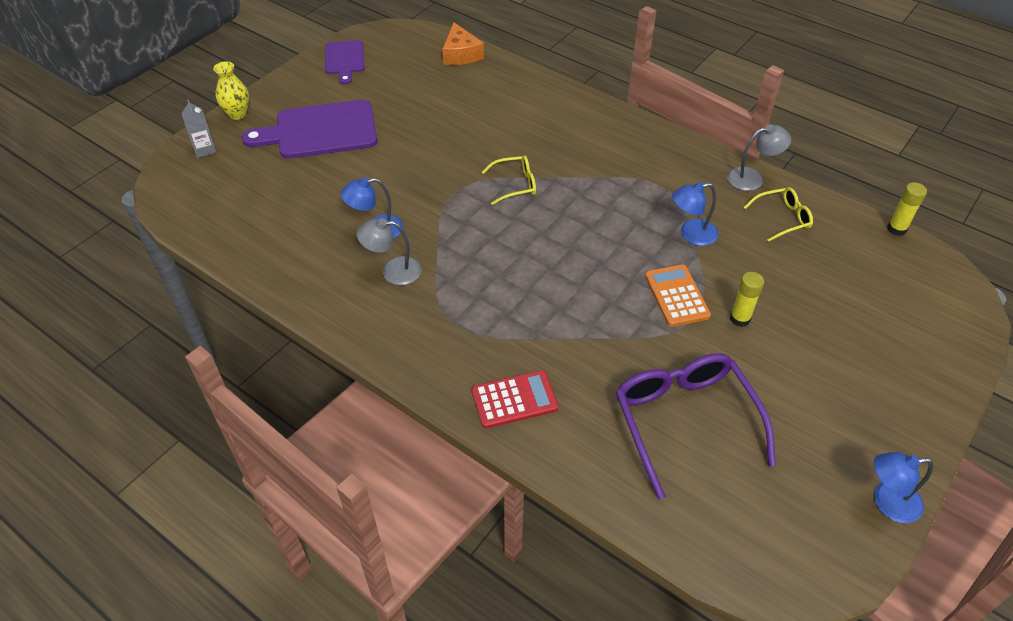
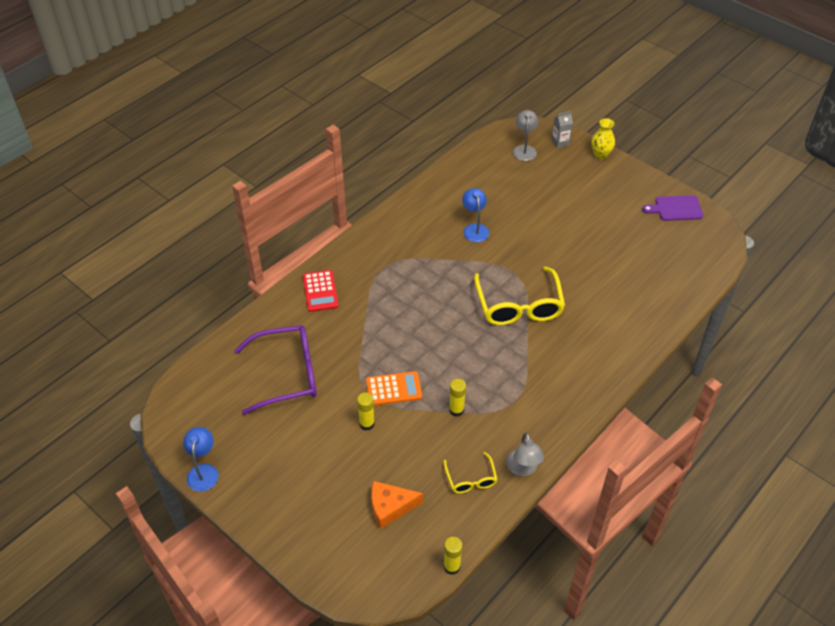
camera: 95 degrees right, 0 degrees up
purple cutting board [242,100,378,159] -> none
grey lamp [357,218,422,285] -> grey lamp moved to [513,110,539,161]
orange cheese [443,22,484,65] -> orange cheese moved to [371,481,423,529]
yellow glasses [482,155,536,205] -> yellow glasses [474,267,565,326], size x1.97
blue lamp [672,182,718,246] -> yellow glue stick [449,379,466,417]

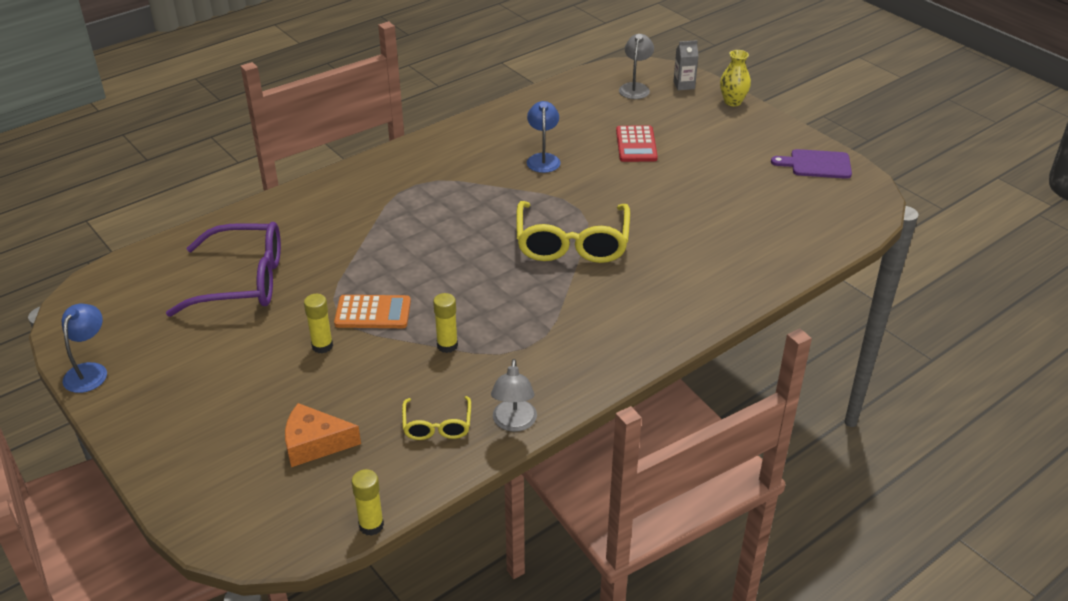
camera: 10 degrees right, 10 degrees down
red calculator [303,270,339,312] -> red calculator moved to [616,126,658,162]

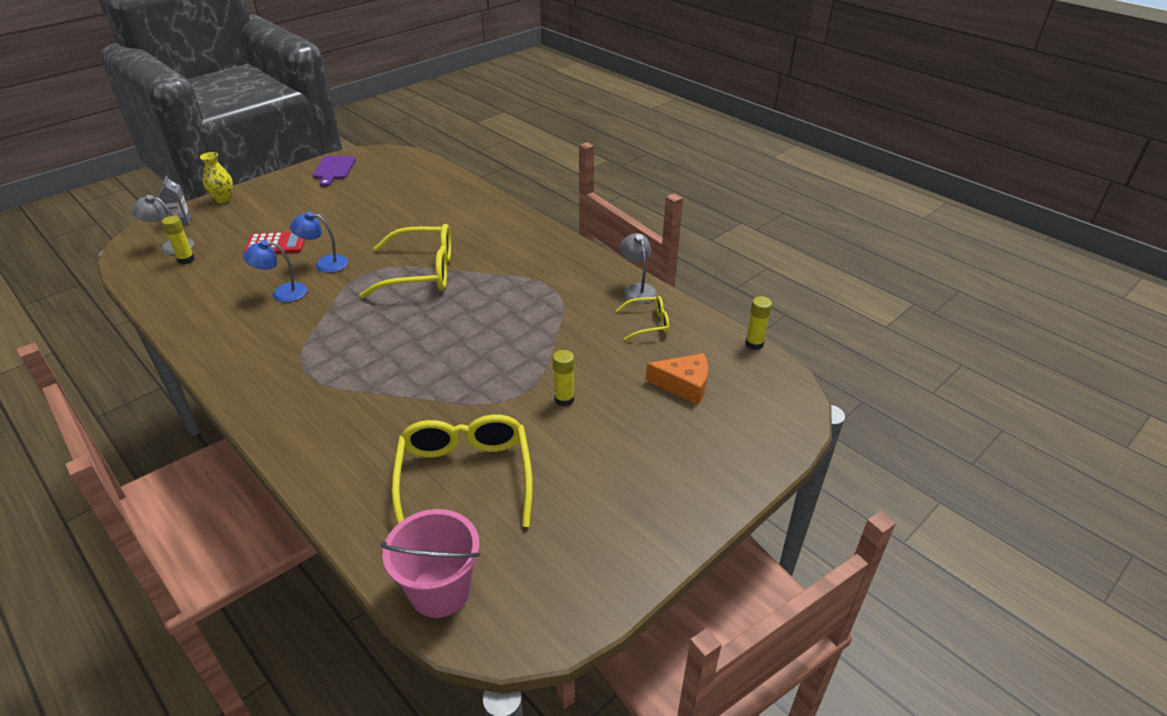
camera: 95 degrees left, 0 degrees up
blue lamp [62,304,107,393] -> blue lamp moved to [290,212,348,273]
purple glasses [166,222,281,317] -> yellow glasses [391,414,533,527]
orange cheese [285,403,361,467] -> orange cheese turned 75 degrees counterclockwise [646,353,708,404]
orange calculator [334,295,411,328] -> none
yellow glue stick [433,293,458,353] -> yellow glue stick moved to [162,216,195,264]
grey lamp [491,359,537,432] -> grey lamp turned 105 degrees counterclockwise [620,233,657,303]
none -> pink bucket [381,509,480,618]

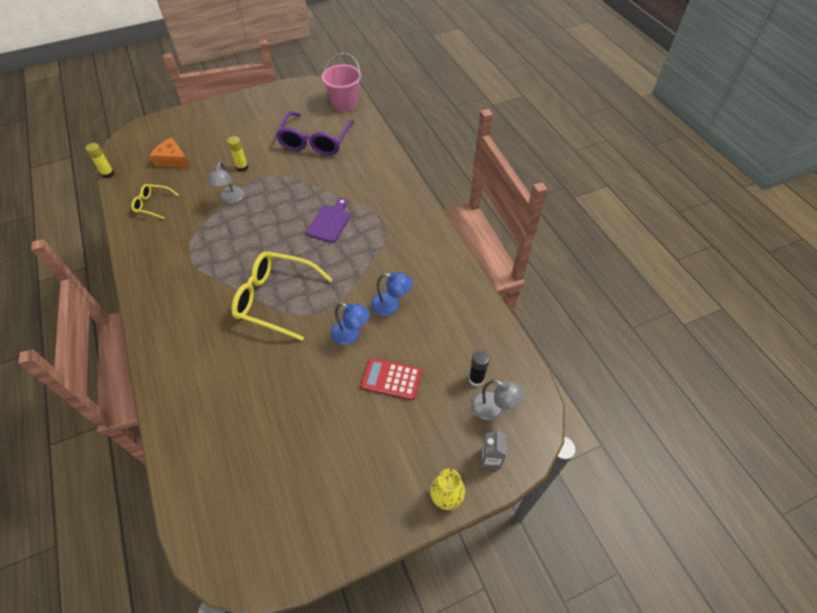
camera: 160 degrees left, 15 degrees up
yellow glue stick [162,216,195,264] -> black glue stick [469,350,490,386]
purple cutting board [313,156,356,187] -> purple cutting board moved to [306,198,351,243]
yellow glasses [391,414,533,527] -> purple glasses [276,112,354,155]
grey lamp [620,233,657,303] -> grey lamp moved to [208,162,244,204]

